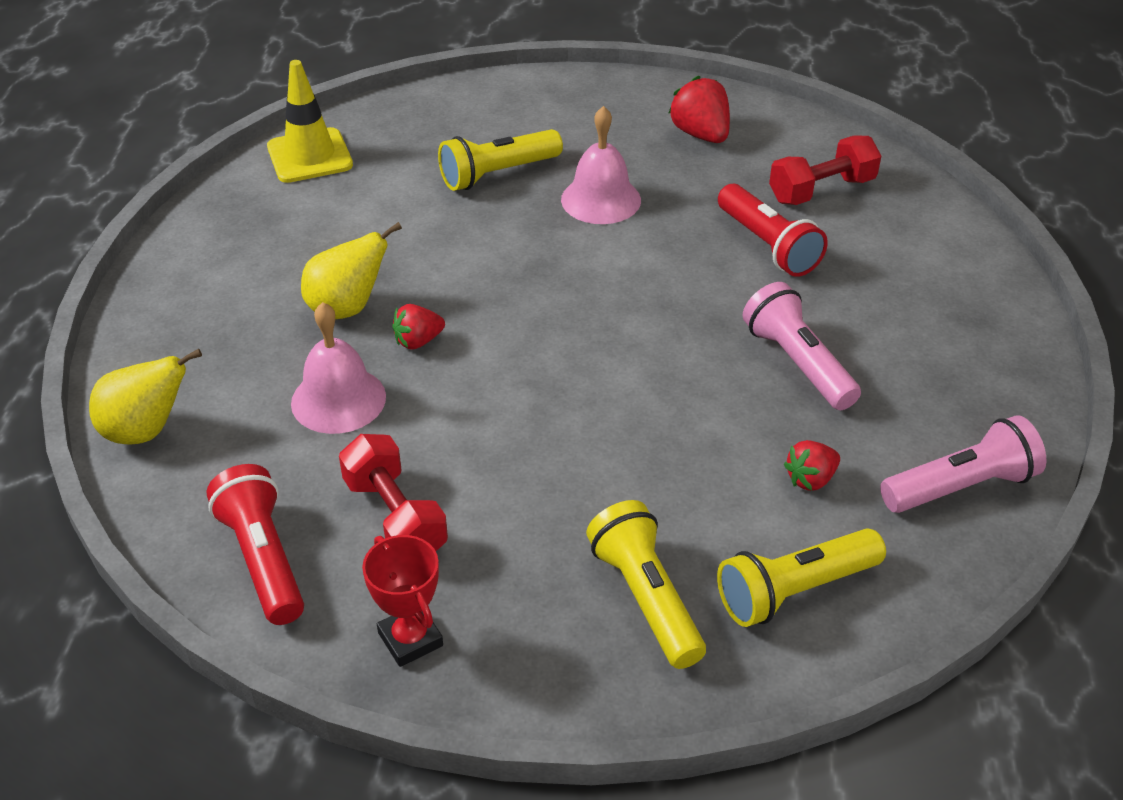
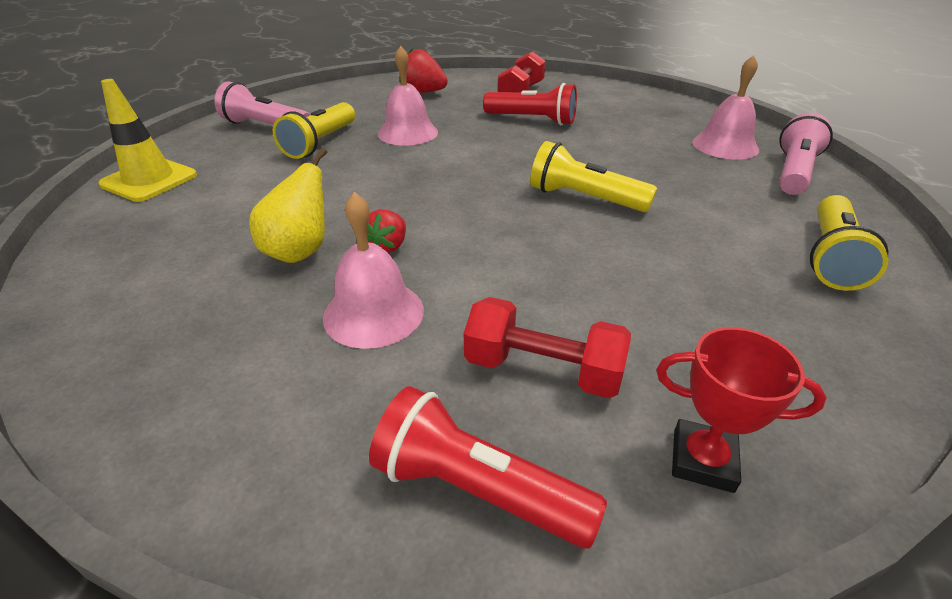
camera: 40 degrees left, 5 degrees down
yellow pear [89,349,202,444] -> none
yellow flashlight [586,500,706,669] -> yellow flashlight moved to [530,141,657,212]
pink flashlight [743,282,861,410] -> pink flashlight moved to [215,81,310,125]
red strawberry [784,440,840,491] -> none
none -> pink bell [692,55,759,160]

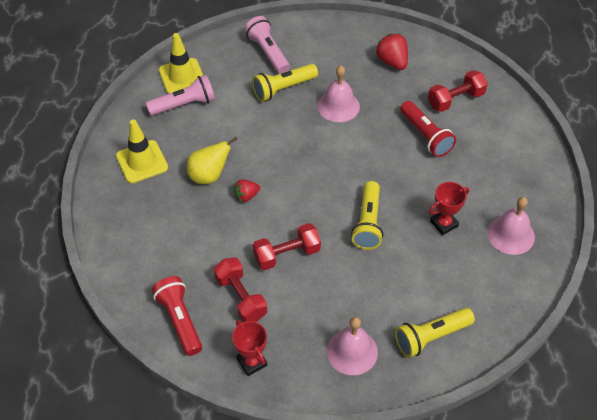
camera: 40 degrees right, 15 degrees up
pink bell [323,192,424,349] -> pink bell moved to [327,317,378,375]
yellow flashlight [530,141,657,212] -> yellow flashlight turned 150 degrees counterclockwise [351,181,383,250]
pink flashlight [779,113,833,195] -> pink flashlight moved to [146,75,215,116]
none -> yellow traffic cone [116,120,168,183]
none -> red dumbbell [253,223,321,270]
none -> red trophy [429,182,469,235]

